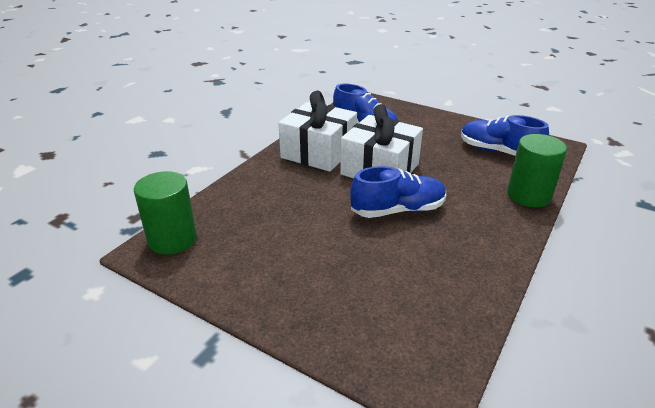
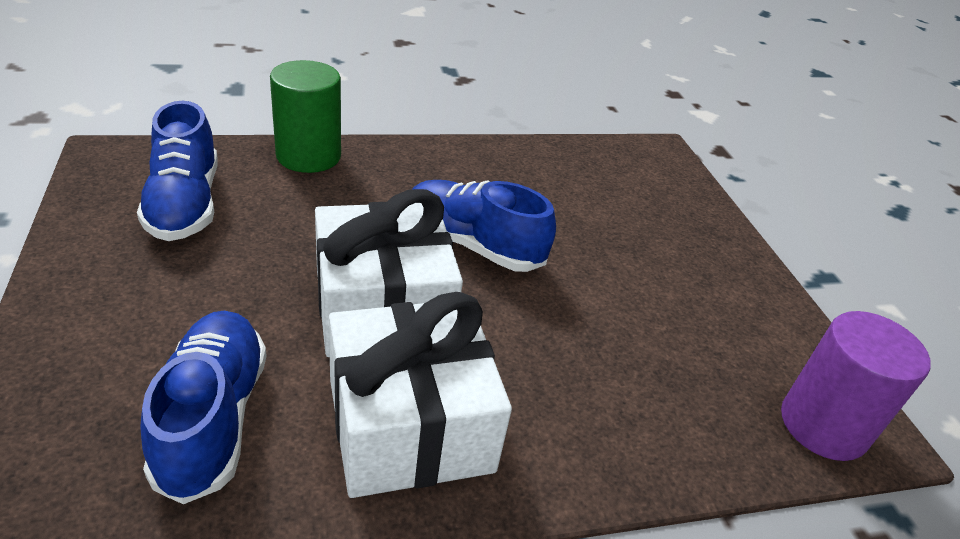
camera: 140 degrees left, 5 degrees up
green cylinder [134,171,197,255] -> purple cylinder [781,311,931,461]

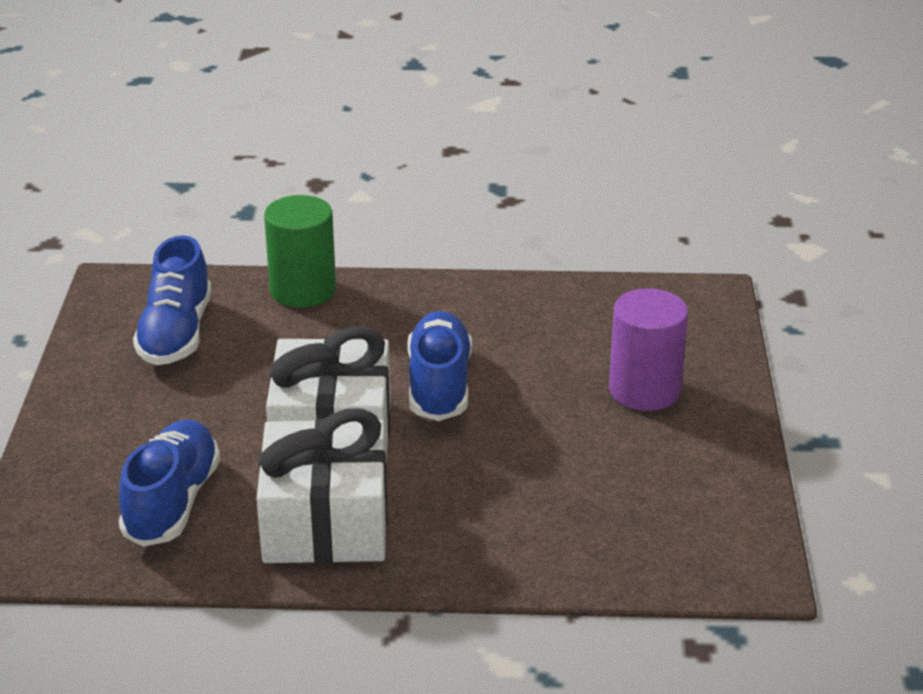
camera: 20 degrees right, 5 degrees down
blue shoe [412,180,556,272] -> blue shoe turned 45 degrees clockwise [407,311,472,421]
purple cylinder [781,311,931,461] -> purple cylinder moved to [609,288,688,411]

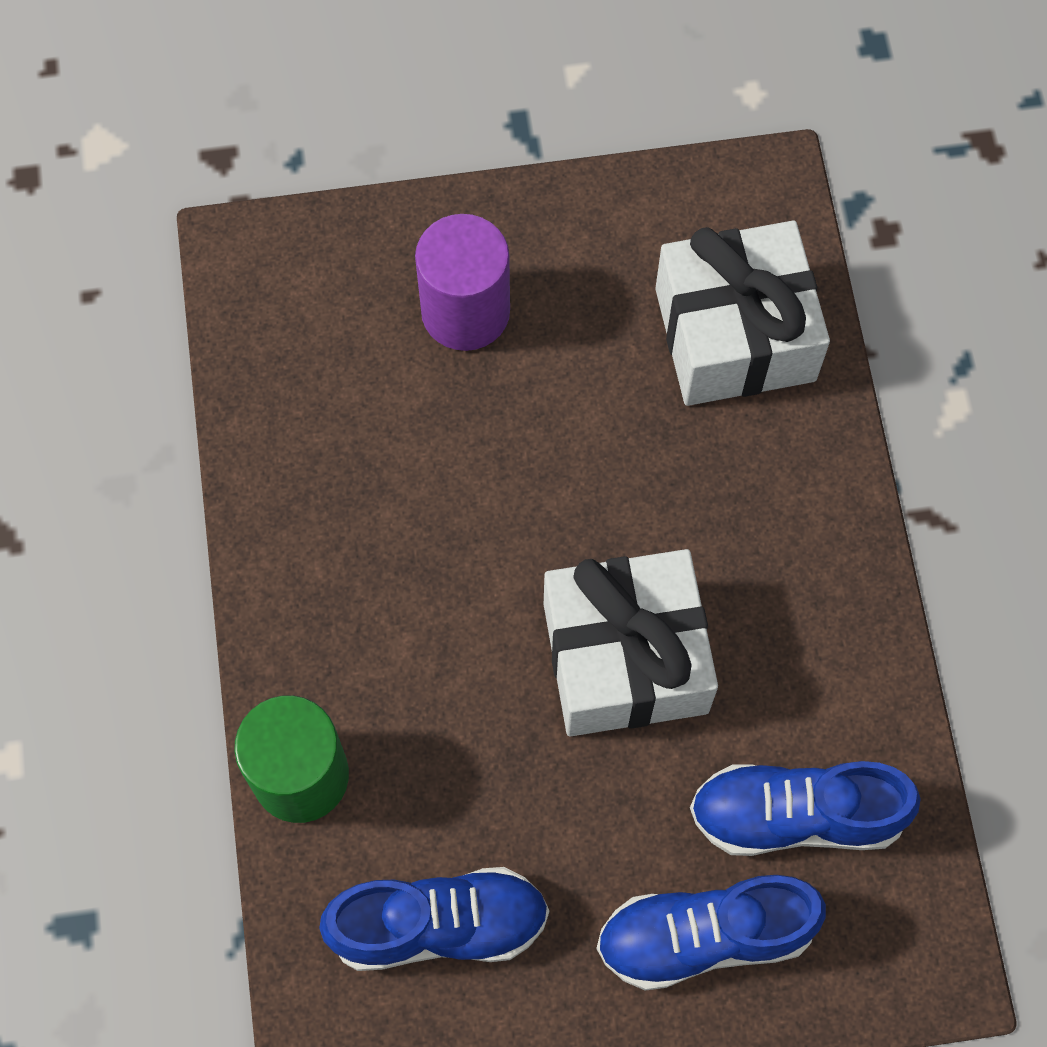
camera: 100 degrees left, 35 degrees up
white gift [257,409,388,563] -> white gift moved to [655,221,830,406]
blue shoe [407,311,472,421] -> blue shoe moved to [596,875,826,991]

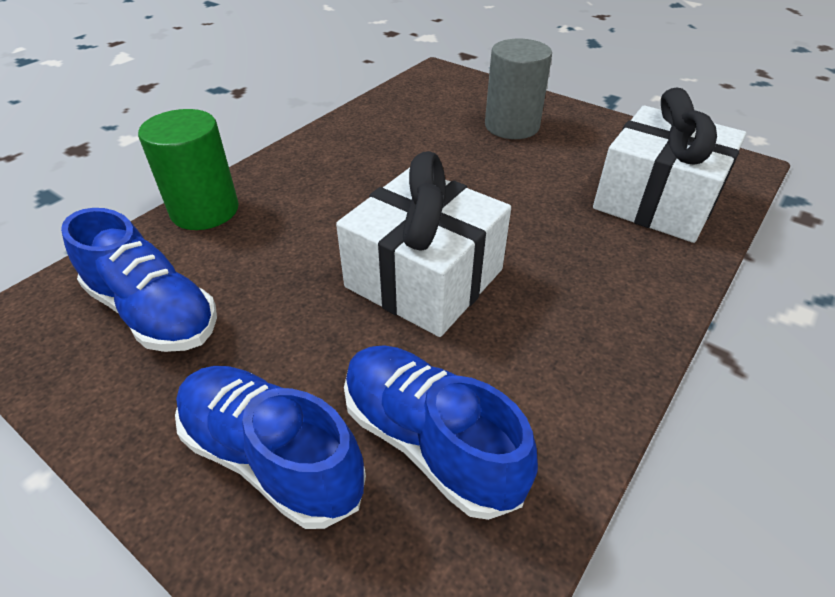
camera: 45 degrees right, 25 degrees down
purple cylinder [415,214,510,351] -> grey cylinder [485,39,552,139]

